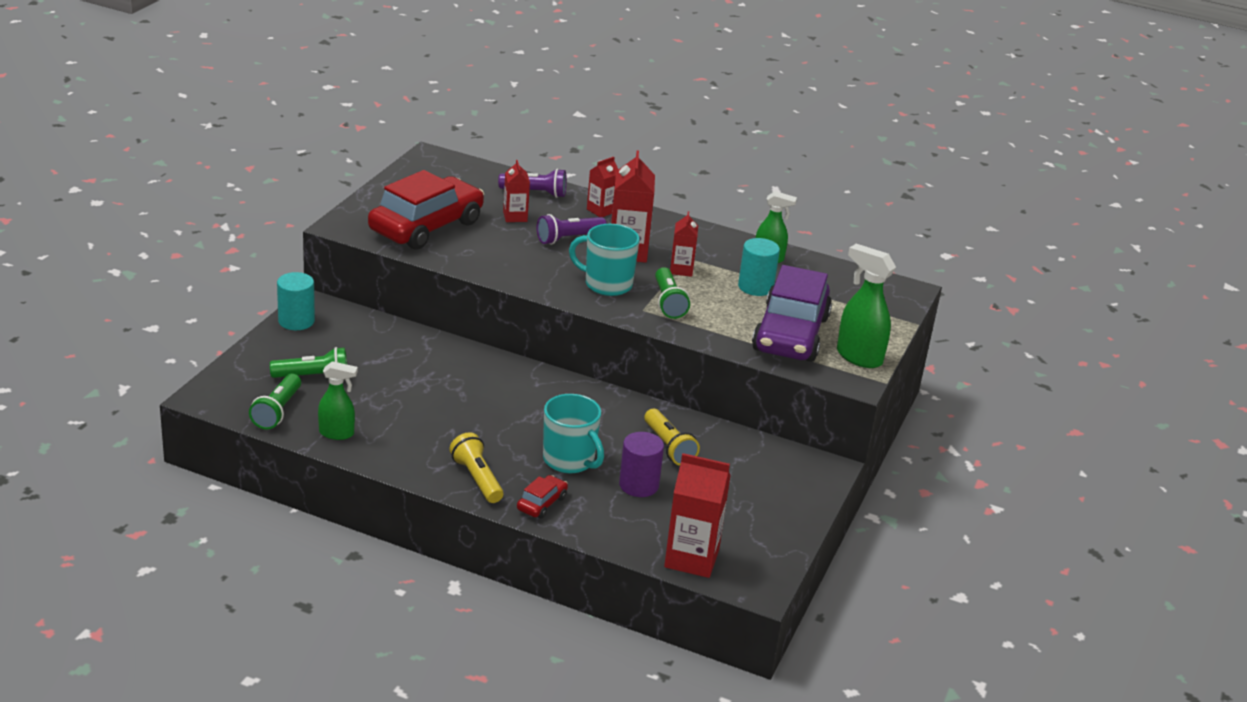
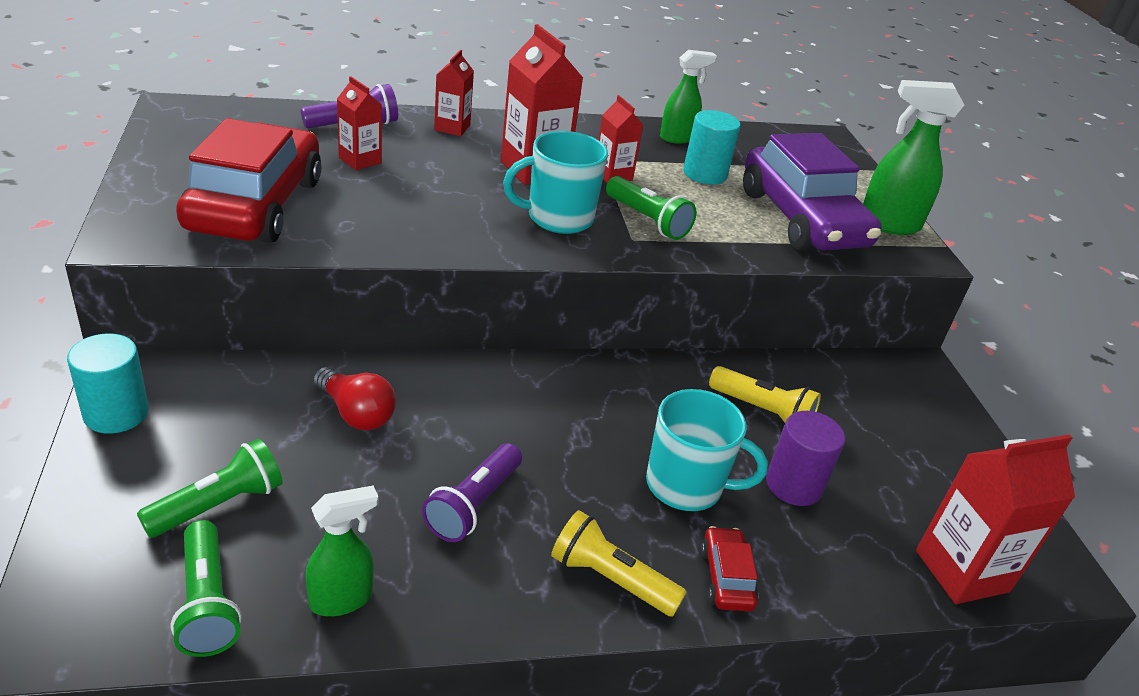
camera: 35 degrees left, 5 degrees up
purple flashlight [537,214,607,245] -> purple flashlight moved to [422,443,522,542]
none -> red light bulb [313,367,396,430]

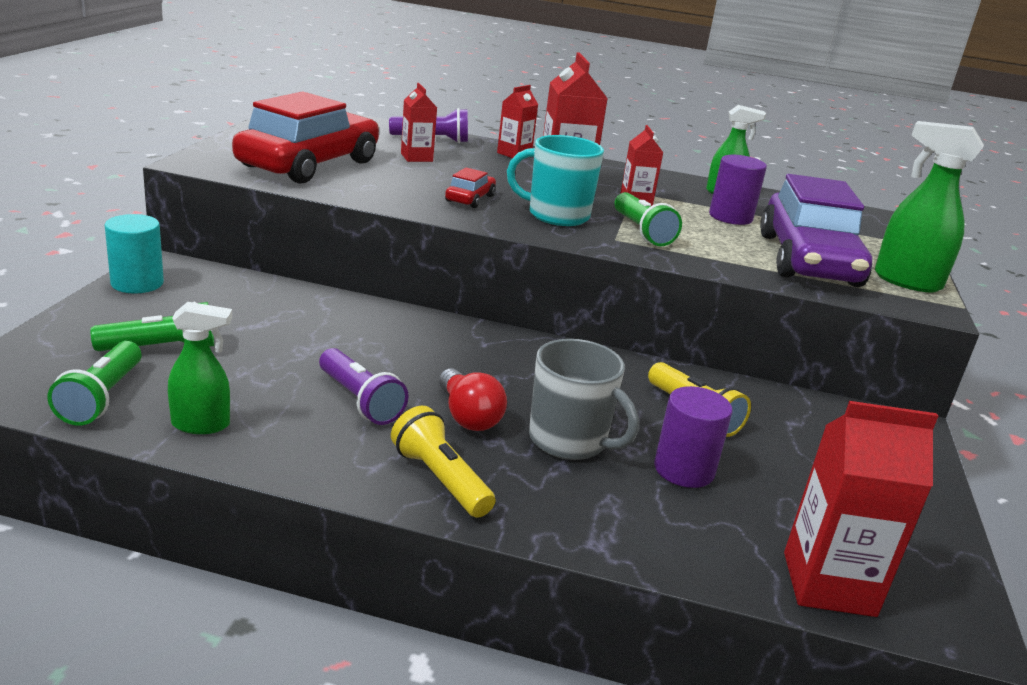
camera: 25 degrees right, 10 degrees down
red light bulb [313,367,396,430] -> red light bulb moved to [439,368,507,431]
purple flashlight [422,443,522,542] -> purple flashlight turned 90 degrees counterclockwise [319,348,409,425]
turquoise mug [646,389,768,511] -> grey mug [529,339,639,460]
turquoise cylinder [683,110,741,185] -> purple cylinder [709,155,767,225]
red car [701,526,758,611] -> red car moved to [445,167,496,208]

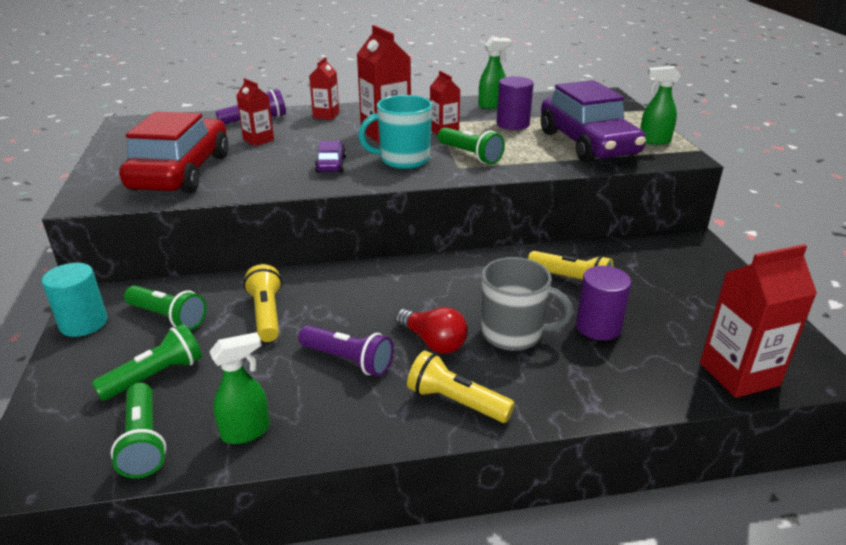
camera: 20 degrees left, 5 degrees up
red car [445,167,496,208] -> purple car [315,141,346,173]
green spray bottle [875,121,984,292] -> green spray bottle [640,66,681,145], size x0.66
none -> green flashlight [124,285,207,330]
none -> yellow flashlight [244,264,282,342]

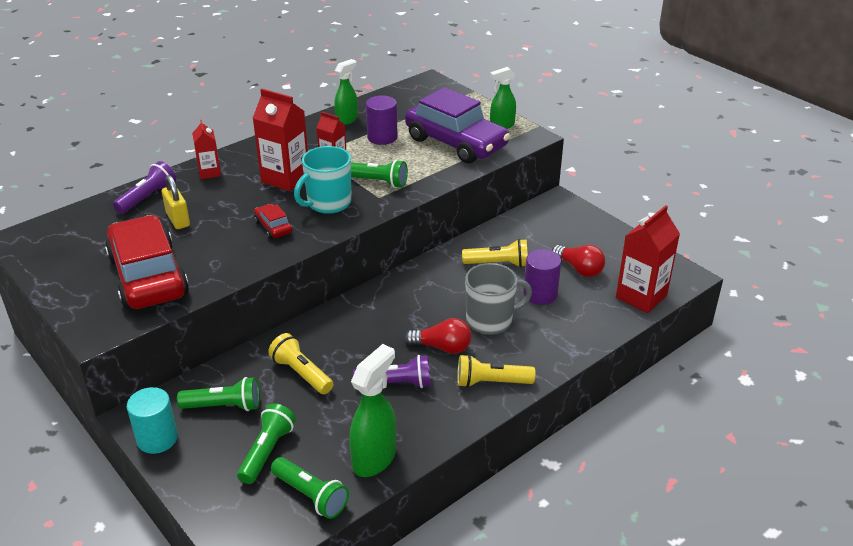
camera: 30 degrees left, 5 degrees up
green spray bottle [209,332,270,444] -> green spray bottle [349,344,396,477], size x1.51
red carton [236,78,274,146] -> yellow padlock [162,175,190,229]
purple car [315,141,346,173] -> red car [254,204,292,239]
none -> red light bulb [552,245,605,277]

